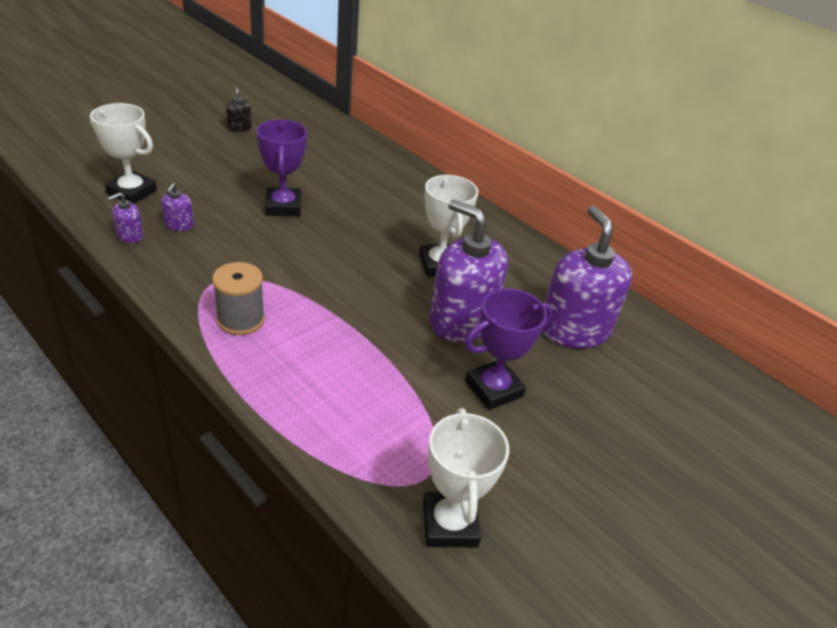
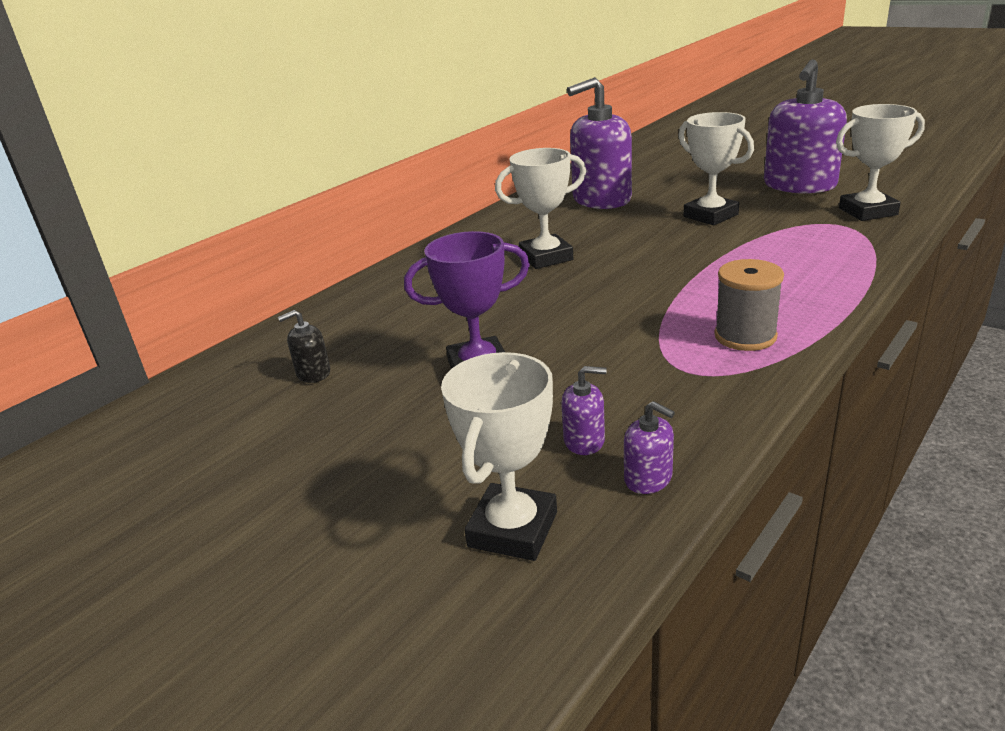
camera: 90 degrees left, 10 degrees down
black soap dispenser [226,86,252,132] -> black soap dispenser moved to [278,310,330,383]
purple soap dispenser [429,199,508,342] -> purple soap dispenser moved to [764,59,847,194]
purple trophy [465,288,552,410] -> white trophy [679,112,754,225]

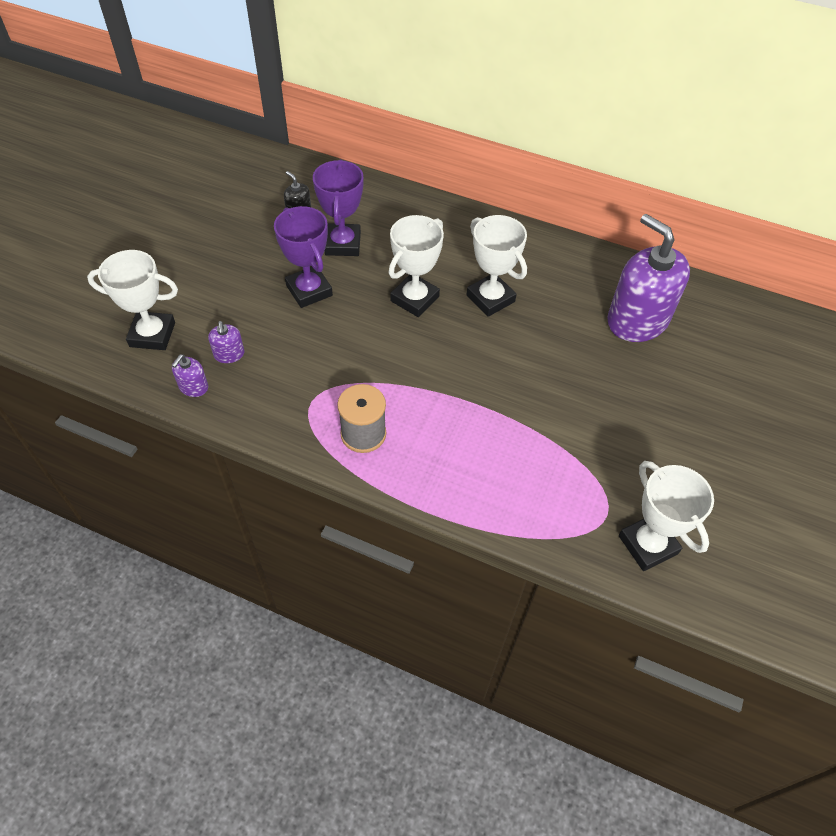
camera: 70 degrees right, 25 degrees up
white trophy [679,112,754,225] -> white trophy moved to [389,215,444,317]
purple soap dispenser [764,59,847,194] -> none
none -> purple trophy [313,159,363,256]

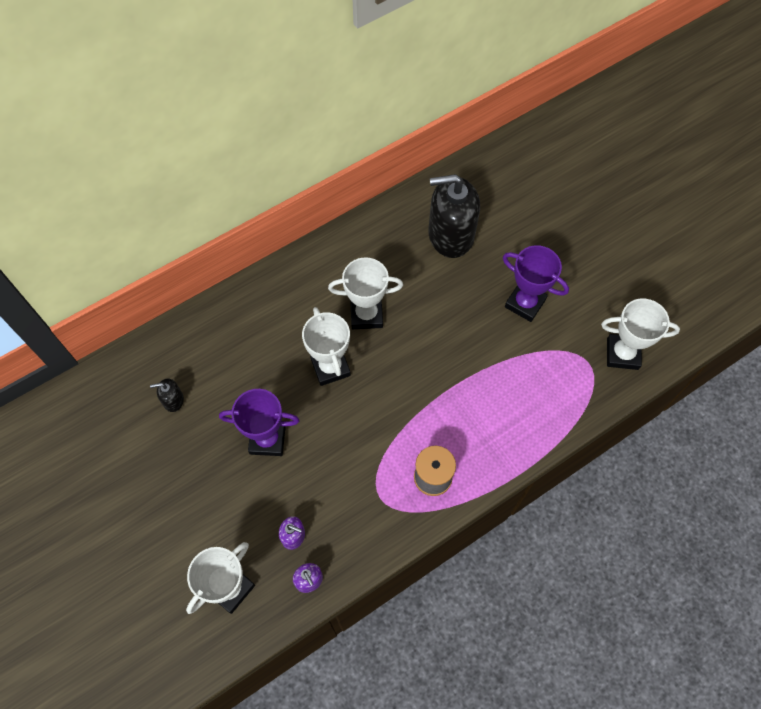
camera: 55 degrees left, 10 degrees up
purple trophy [313,159,363,256] -> purple trophy moved to [503,245,569,322]
purple soap dispenser [607,214,690,342] -> black soap dispenser [428,174,480,258]

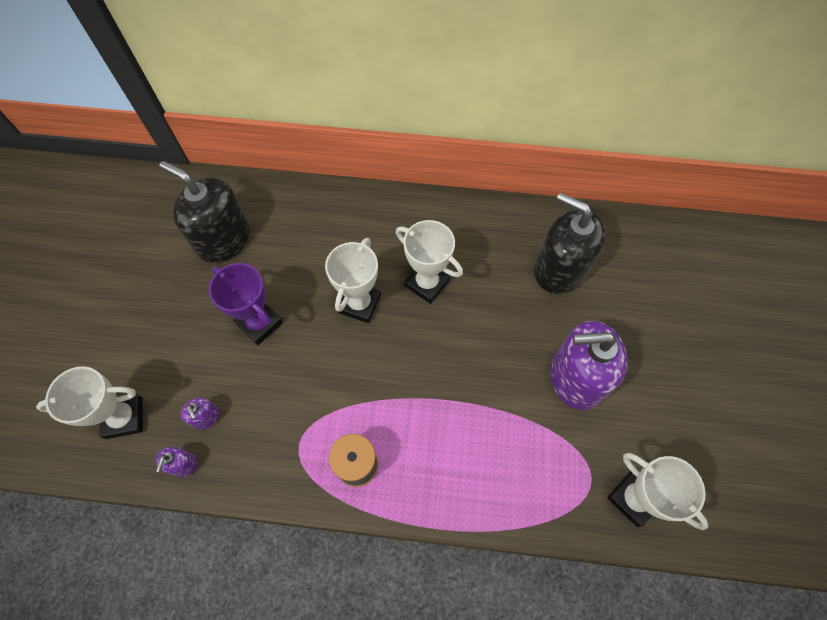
camera: 40 degrees right, 0 degrees up
black soap dispenser [150,379,184,412] -> black soap dispenser [160,161,250,263], size x2.38
purple trophy [503,245,569,322] -> purple soap dispenser [550,320,628,410]

